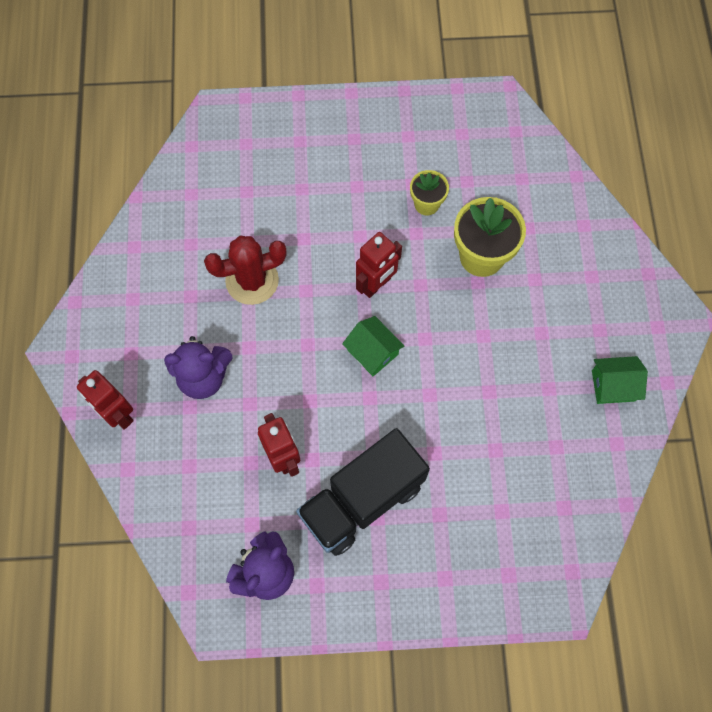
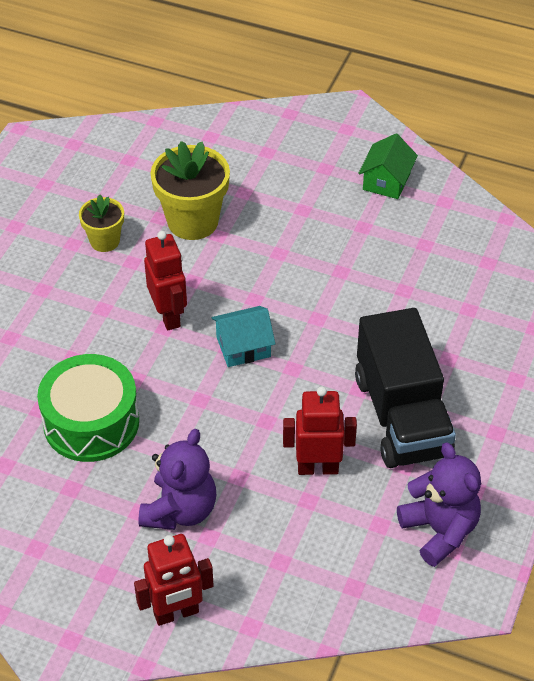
camera: 65 degrees left, 20 degrees down
red cactus [204,236,287,305] -> green drum [37,354,139,462]
green house [342,316,404,376] -> turquoise house [212,306,276,367]

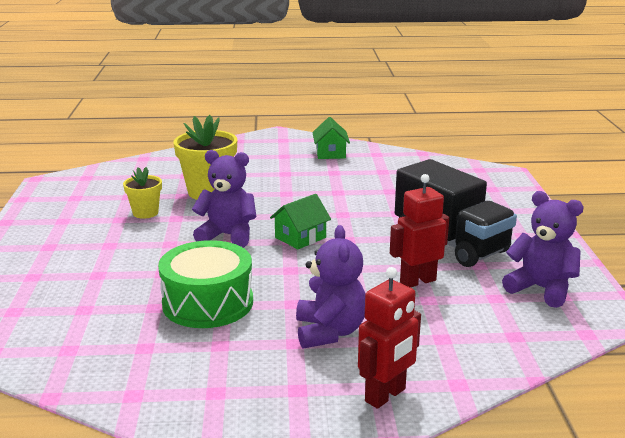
camera: 25 degrees left, 25 degrees down
red robot [144,231,187,330] -> purple teddy bear [192,150,256,248]
turquoise house [212,306,276,367] -> green house [270,194,331,249]

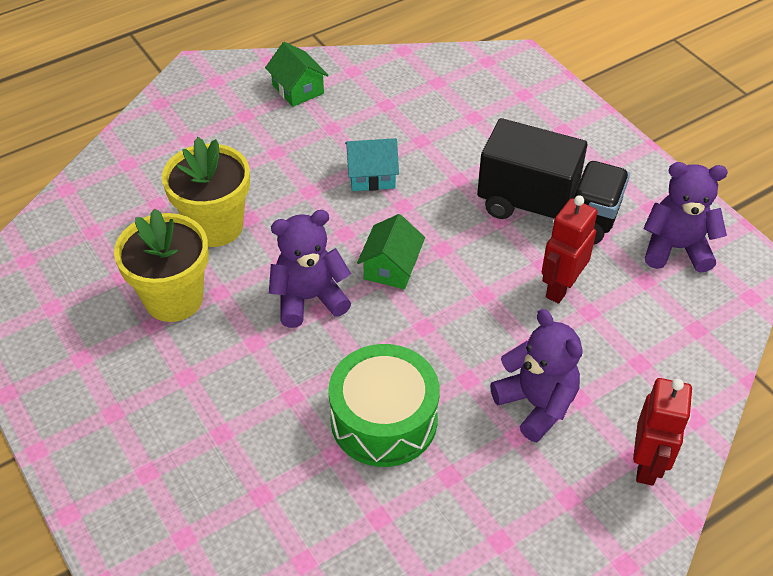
camera: 30 degrees left, 25 degrees up
yellow flower pot [123,167,162,219] -> yellow flower pot [114,209,209,322], size x1.74
none -> turquoise house [345,138,399,191]

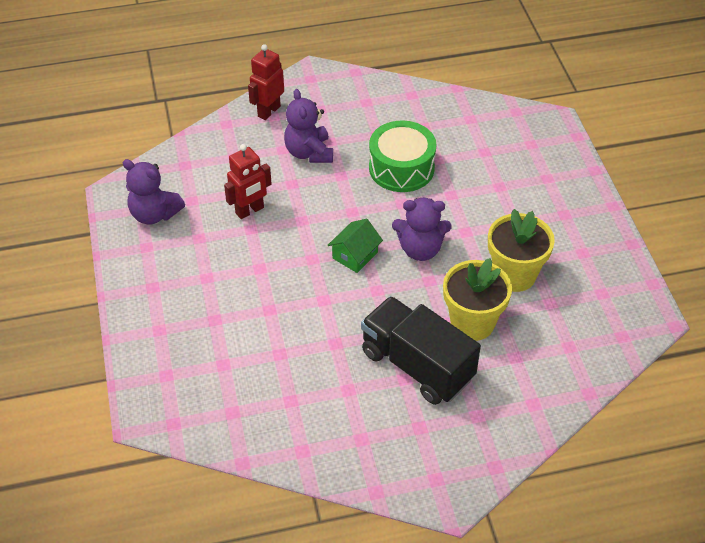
camera: 160 degrees left, 0 degrees up
green house [265,42,329,107] -> none
turquoise house [345,138,399,191] -> none
black truck [477,118,630,244] -> black truck moved to [361,296,481,405]

